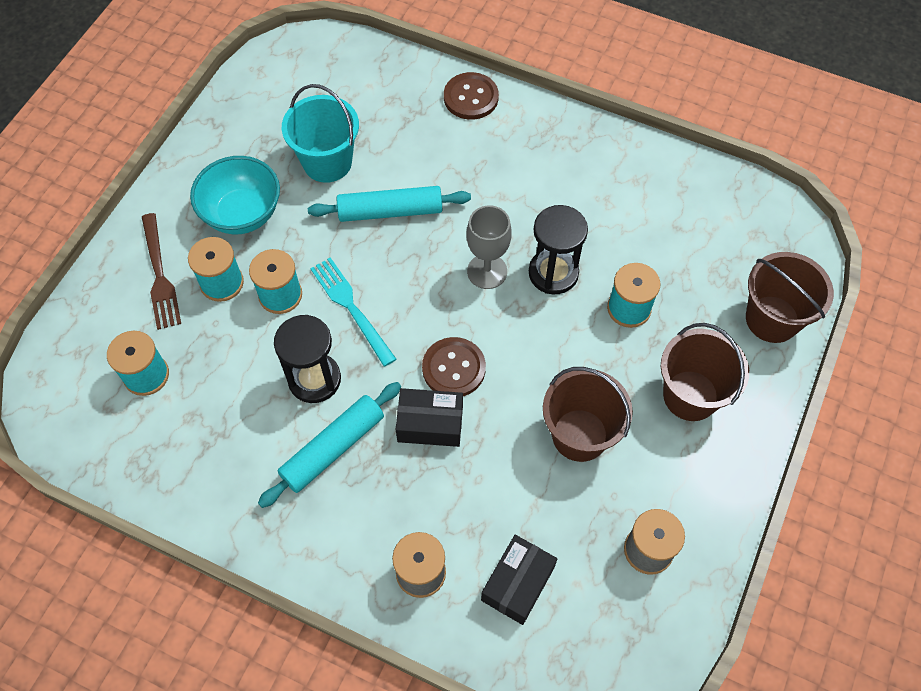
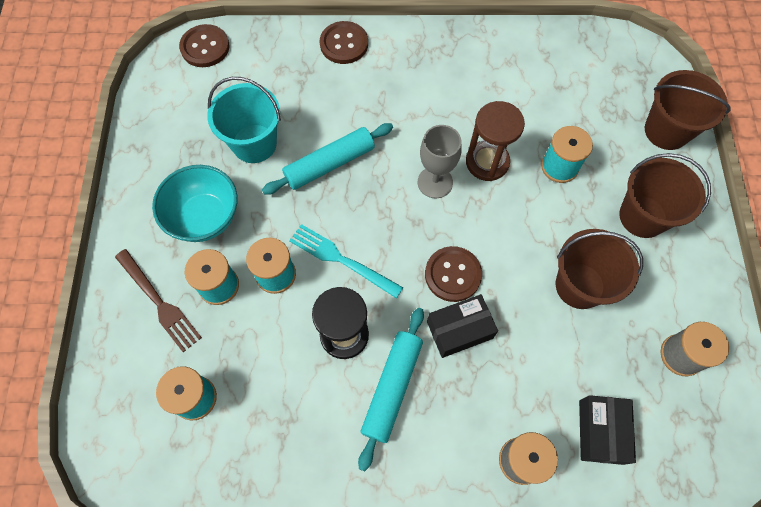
camera: 25 degrees left, 5 degrees up
black hourglass [529,205,588,294] -> brown hourglass [466,101,525,181]
none -> brown button [179,24,230,67]

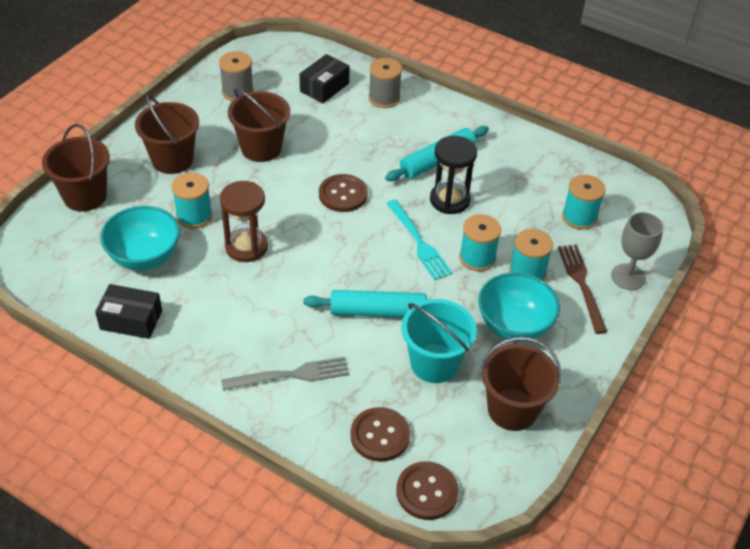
camera: 150 degrees left, 20 degrees down
brown button [320,21,368,64] -> brown button moved to [350,407,410,462]
grey goblet [418,125,462,198] -> grey goblet moved to [611,212,663,290]
black box [427,294,498,358] -> black box moved to [95,284,162,339]
none -> turquoise bowl [100,206,180,270]
none -> grey fork [221,357,349,391]
none -> brown bucket [480,337,562,431]

